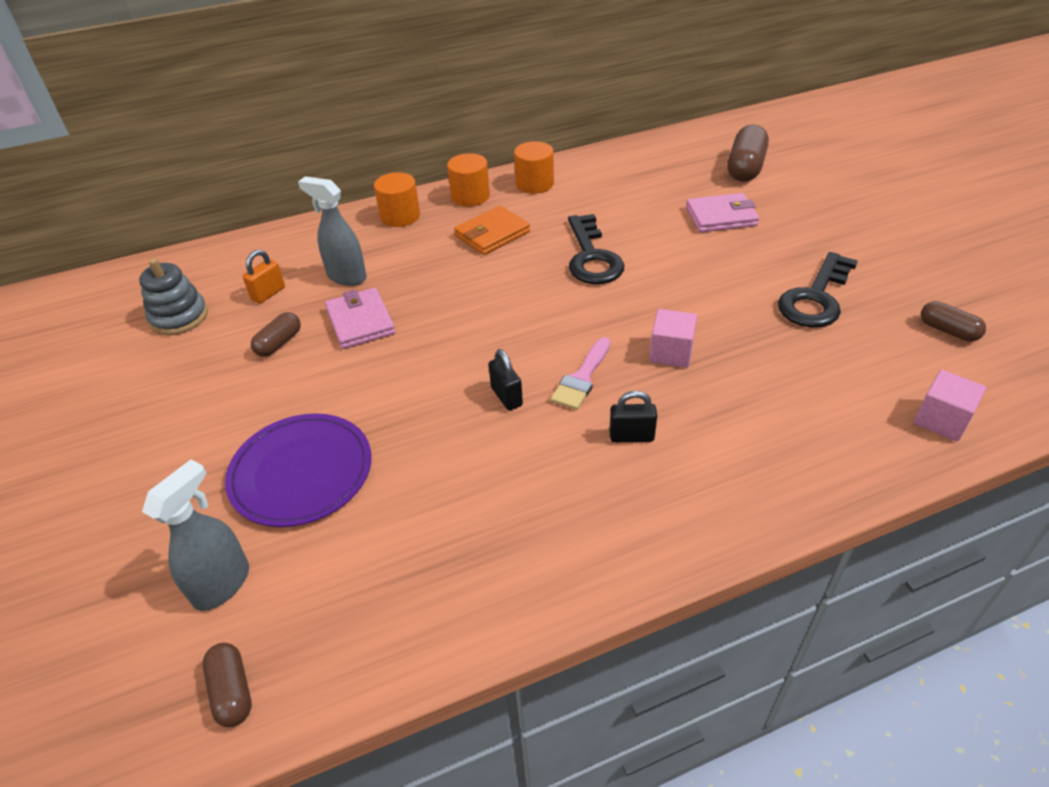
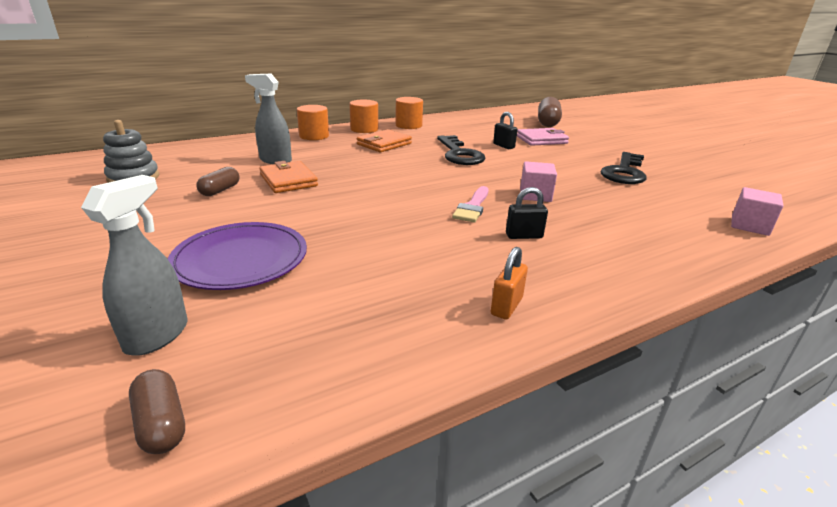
camera: 10 degrees left, 15 degrees down
orange padlock [243,250,285,304] -> orange padlock moved to [491,247,528,320]
pink wallet [325,288,395,349] -> orange wallet [259,161,318,193]
black padlock [489,349,523,411] -> black padlock moved to [493,112,518,149]
brown capsule [921,301,986,342] -> none

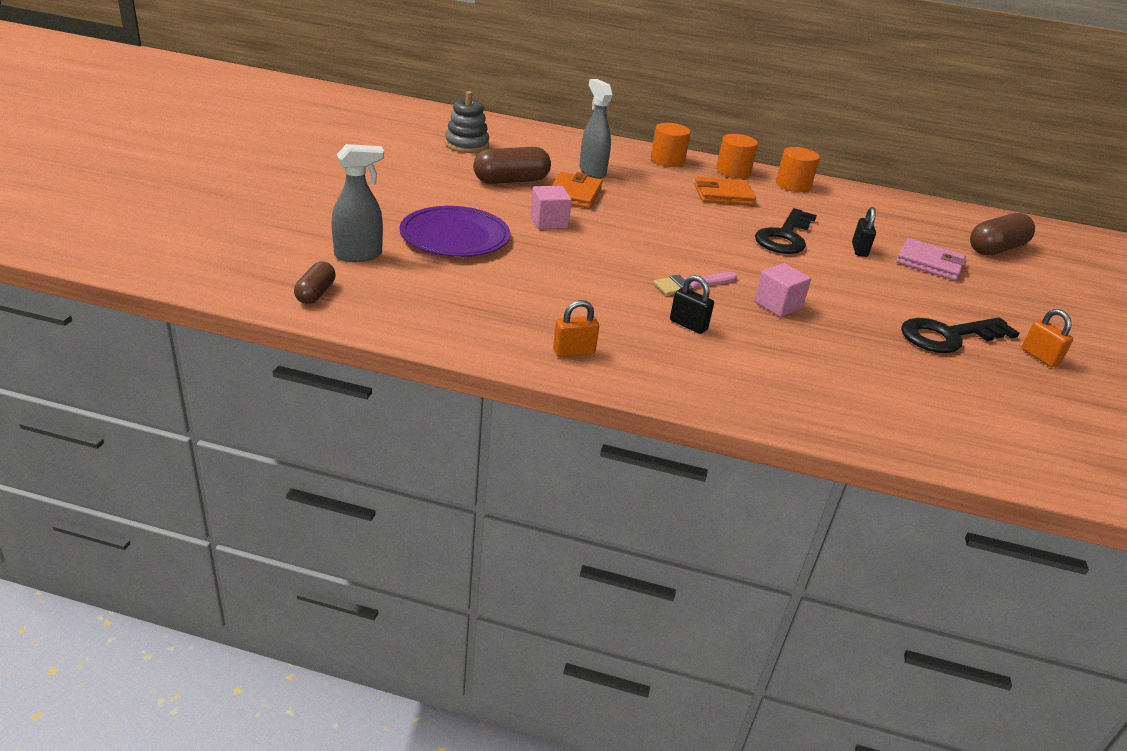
camera: 40 degrees right, 5 degrees up
brown capsule [197,167,240,196] -> brown capsule [473,147,551,184], size x1.72
pink cube [731,187,783,236] -> pink cube moved to [530,186,572,229]
none -> orange padlock [1022,309,1073,367]

